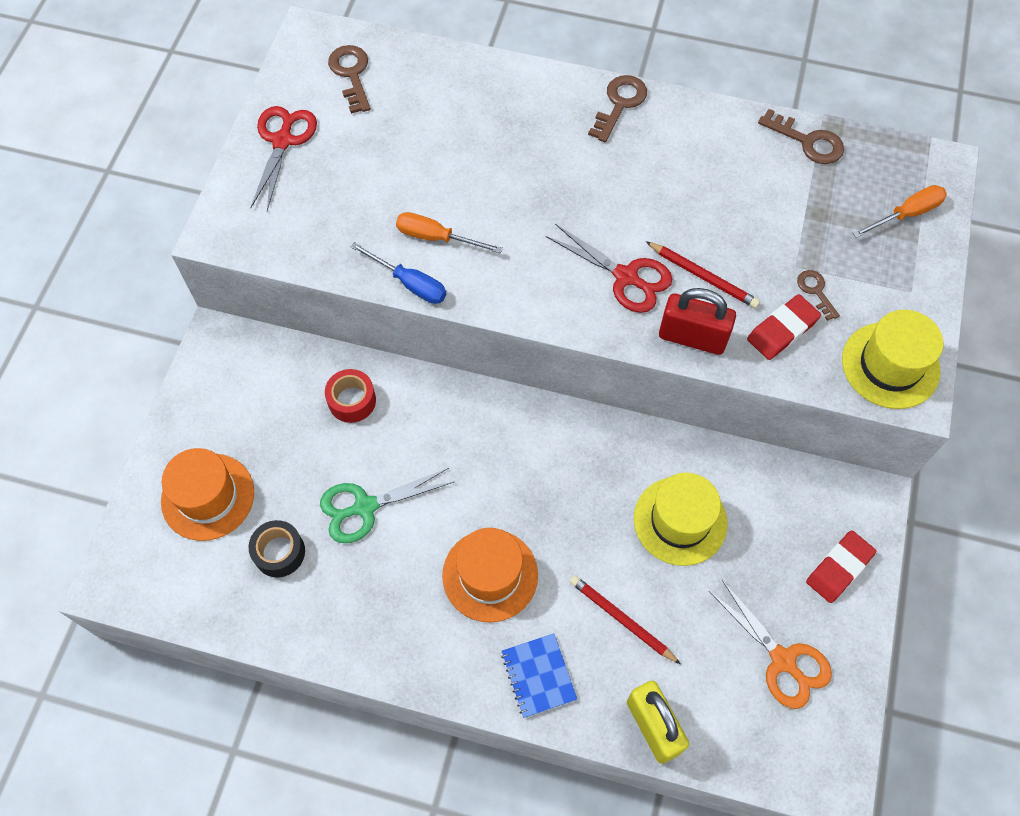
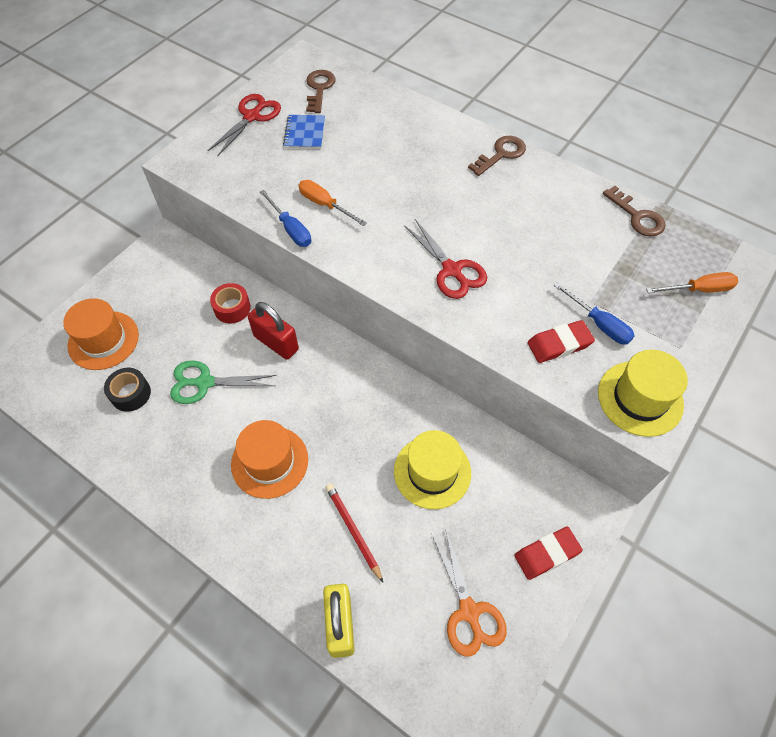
camera: 20 degrees right, 5 degrees down
blue notebook [501,633,577,718] -> blue notebook moved to [283,115,325,149]
red pencil [646,241,760,308] -> none
red padlock [659,288,736,355] -> red padlock moved to [248,302,299,360]
brown key [797,270,840,321] -> blue screwdriver [554,282,635,345]

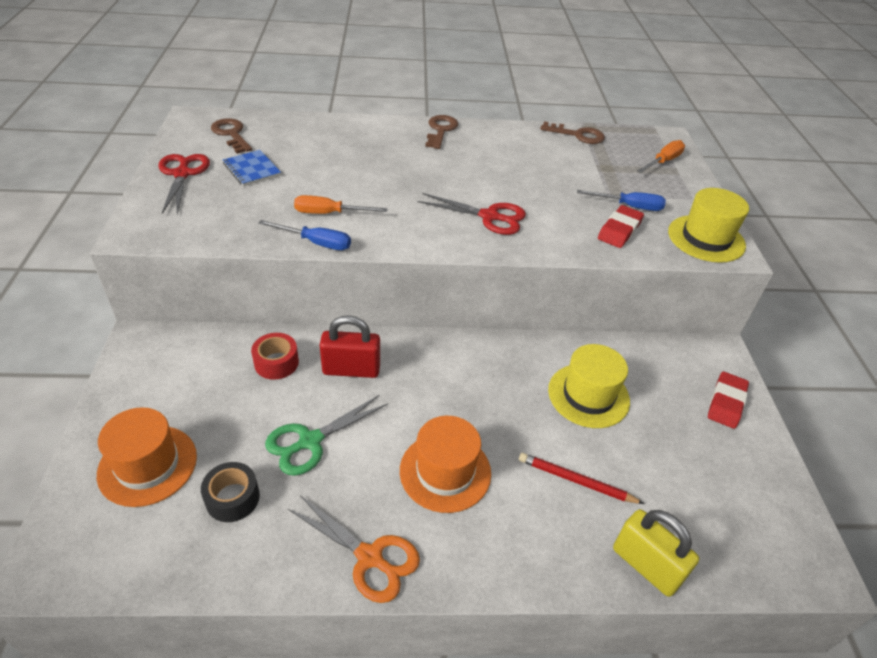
camera: 40 degrees left, 15 degrees down
orange scissors [432,528,507,657] -> orange scissors moved to [288,495,420,603]

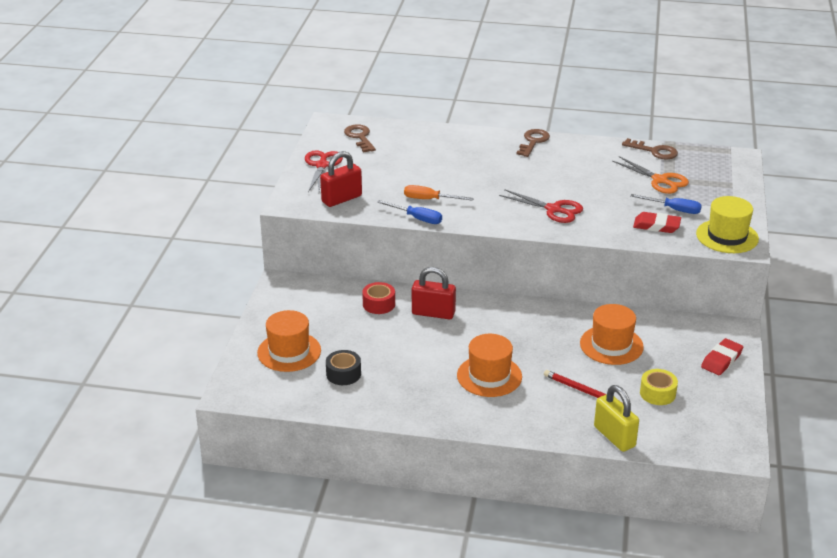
camera: 15 degrees right, 10 degrees down
blue notebook [223,150,281,186] -> none
green scissors [265,395,388,476] -> none
orange scissors [288,495,420,603] -> orange scissors moved to [612,156,689,194]
yellow hat [548,344,630,428] -> orange hat [580,304,644,365]
red eraser [598,205,644,248] -> red eraser turned 60 degrees clockwise [633,212,681,233]
orange screwdriver [637,140,685,173] -> none
none -> red padlock [320,151,362,207]
none -> yellow tape [640,369,678,405]

